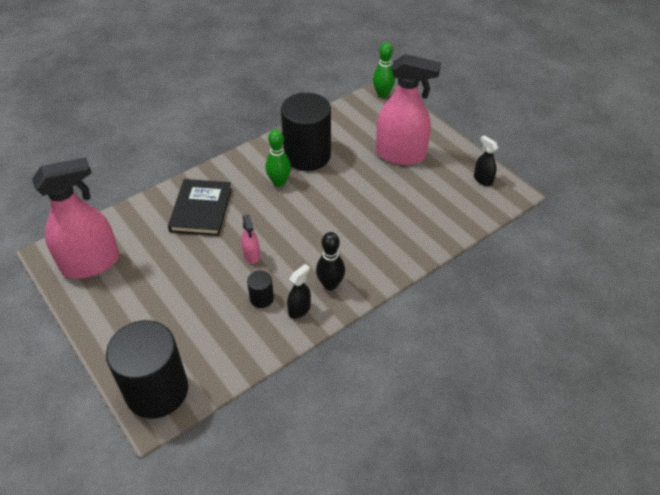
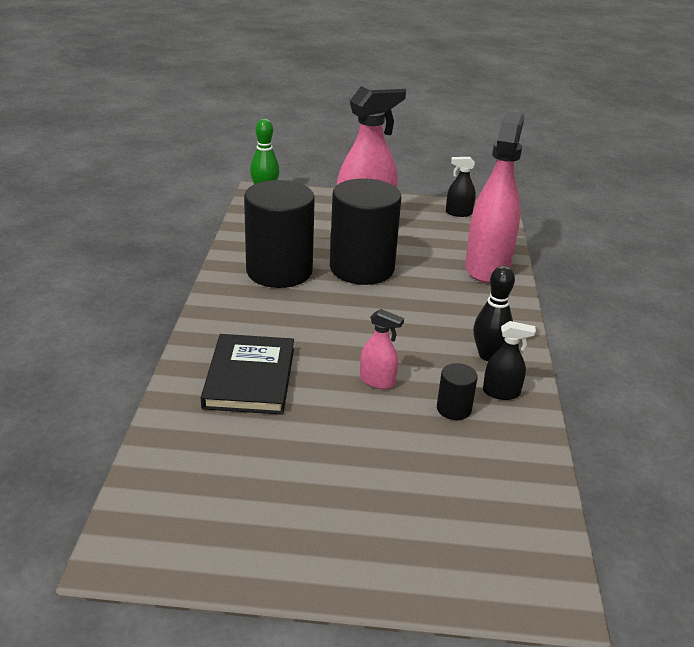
camera: 50 degrees left, 15 degrees down
pink spray bottle [32,157,119,279] -> pink spray bottle moved to [465,111,524,283]
black cylinder [106,320,188,418] -> black cylinder moved to [330,178,401,285]
black book [168,179,232,236] -> black book turned 45 degrees clockwise [201,334,294,415]
green bowling pin [265,129,291,187] -> none
black spray bottle [287,264,311,319] -> black spray bottle turned 105 degrees clockwise [483,321,536,400]

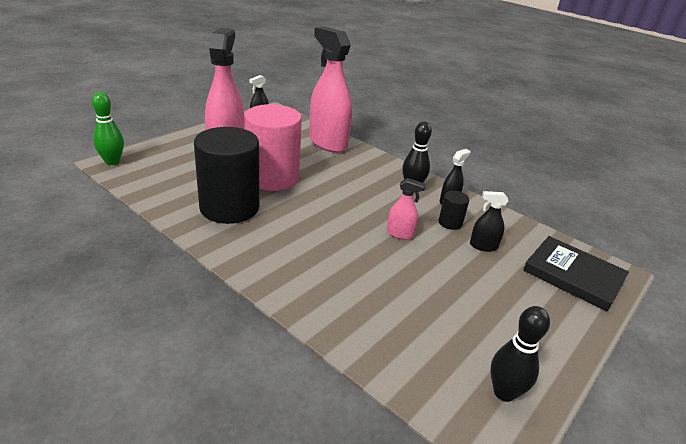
camera: 55 degrees left, 0 degrees up
black book [201,334,294,415] -> black book moved to [523,236,629,311]
black cylinder [330,178,401,285] -> pink cylinder [244,104,302,191]
pink spray bottle [360,309,404,389] -> pink spray bottle turned 45 degrees clockwise [387,178,426,240]
none -> black spray bottle [470,191,508,252]
none -> black bowling pin [490,306,550,402]

